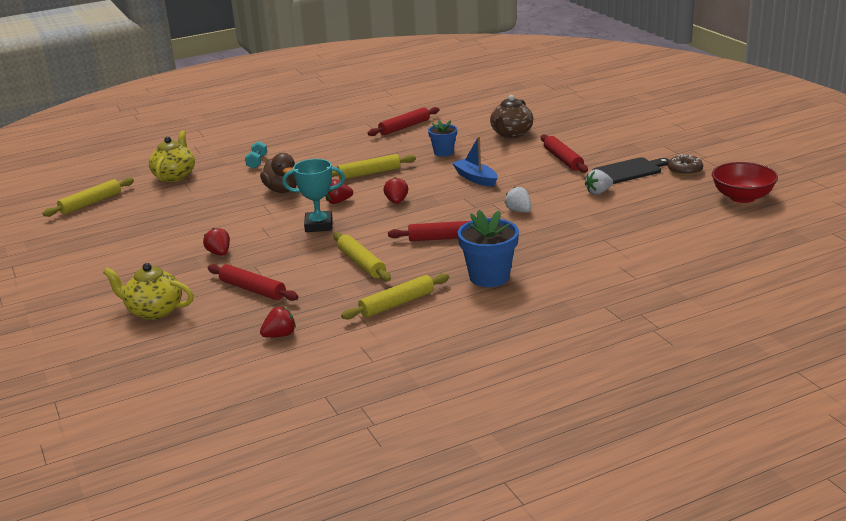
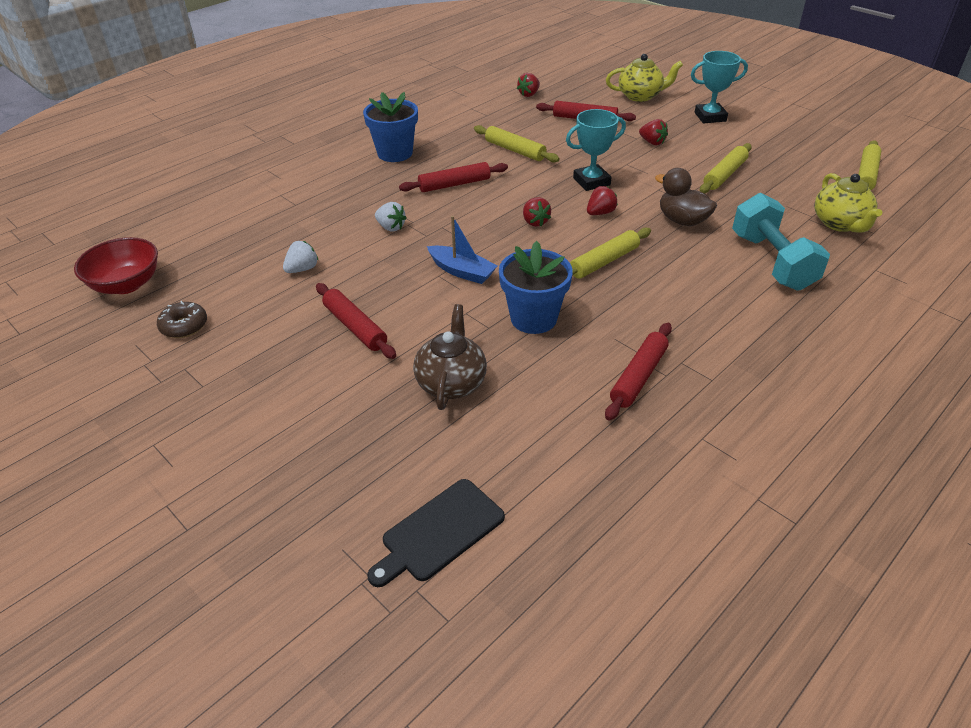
camera: 160 degrees right, 15 degrees up
turquoise dumbbell [245,141,267,169] -> turquoise dumbbell [732,193,830,291], size x2.24
yellow rolling pin [341,273,449,320] -> yellow rolling pin moved to [700,143,752,193]
blue flower pot [428,120,457,157] -> blue flower pot [499,241,573,334], size x1.62
black cutting board [592,157,669,184] -> black cutting board moved to [367,479,505,587]
none -> turquoise trophy [691,51,748,124]

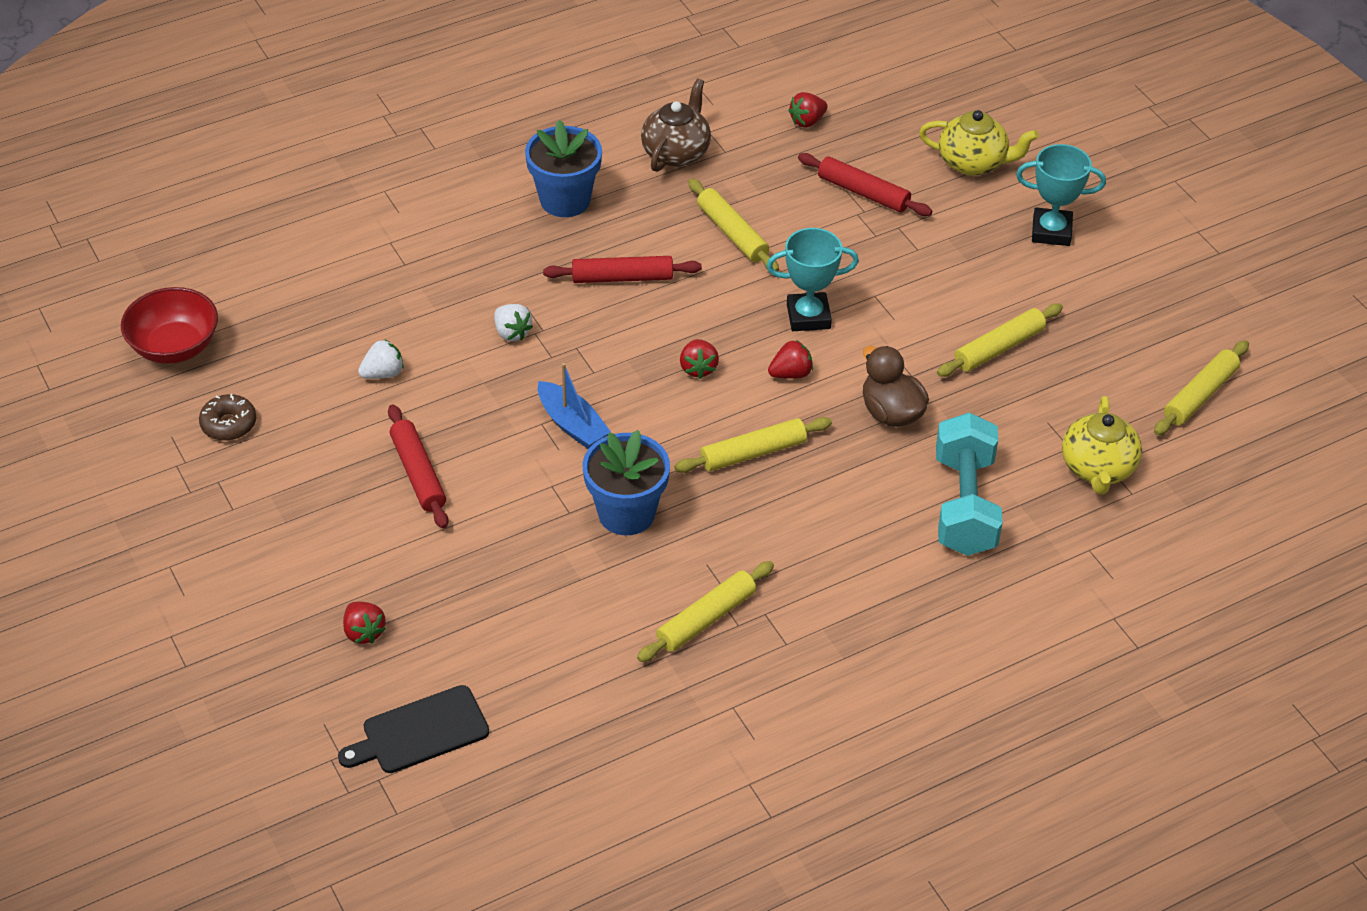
camera: 15 degrees right, 5 degrees up
brown teapot [413,304,487,410] -> brown teapot moved to [641,78,711,172]
red rolling pin [605,323,672,420] -> yellow rolling pin [637,561,774,662]
red strawberry [639,119,668,145] -> red strawberry moved to [343,602,386,644]

